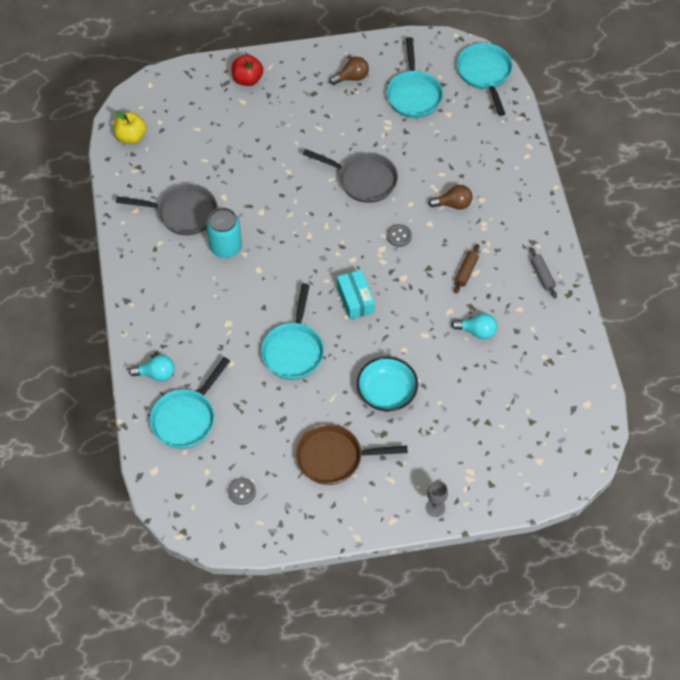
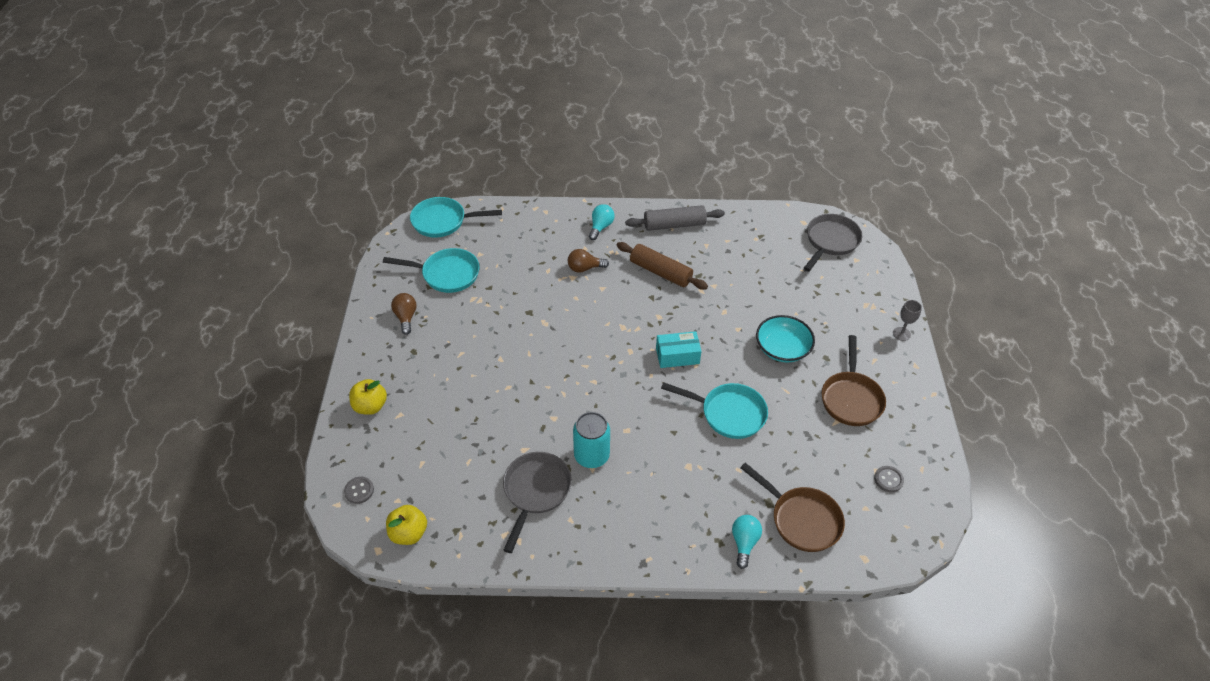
camera: 80 degrees left, 10 degrees down
turquoise pan [150,357,230,449] -> brown pan [740,463,845,552]
red apple [232,55,263,86] -> yellow apple [349,379,387,415]
grey pan [303,149,398,203] -> grey pan moved to [804,214,862,271]
grey button [387,224,412,247] -> grey button moved to [344,477,374,504]
brown light bulb [428,185,473,210] -> brown light bulb turned 105 degrees counterclockwise [568,249,609,273]
turquoise light bulb [451,313,498,339] -> turquoise light bulb moved to [589,204,615,240]
brown rolling pin [454,244,479,294] -> brown rolling pin [617,242,708,290], size x1.82
grey rolling pin [530,247,557,298] -> grey rolling pin [625,205,725,231], size x1.82

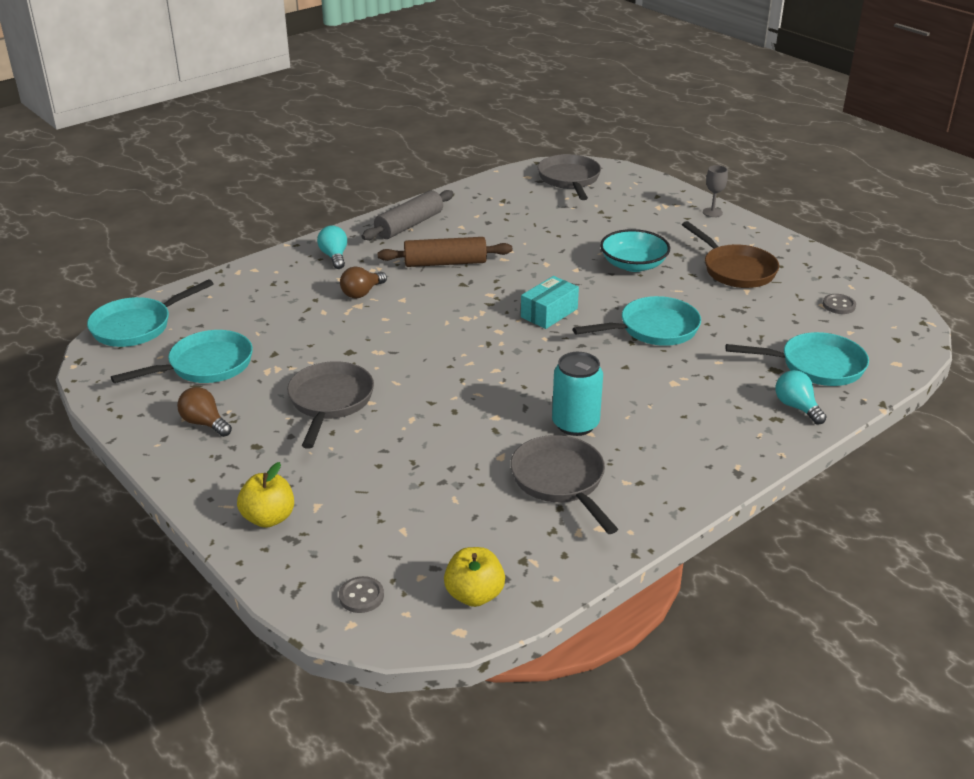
camera: 40 degrees left, 15 degrees down
brown pan [740,463,845,552] -> turquoise pan [725,332,869,386]
none -> grey pan [287,361,374,449]

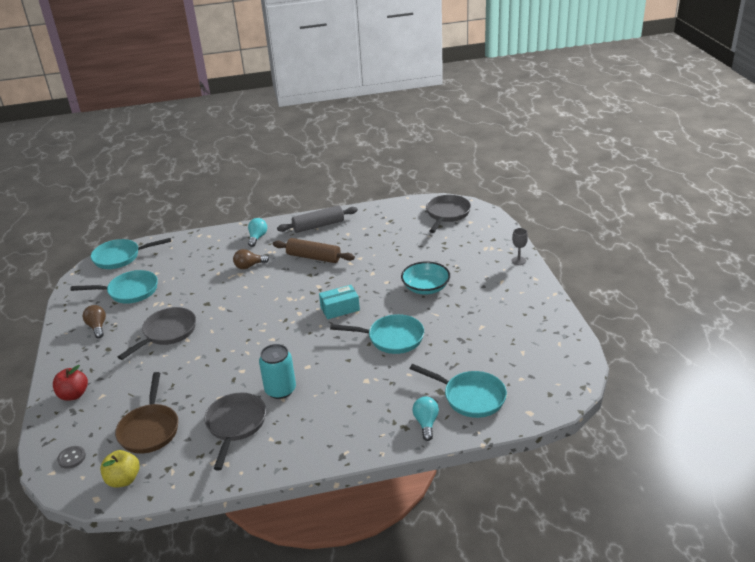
camera: 30 degrees right, 0 degrees up
yellow apple [237,462,294,528] -> red apple [53,365,88,401]
brown pan [682,221,779,288] -> brown pan moved to [115,372,178,454]
grey button [823,294,856,314] -> none

